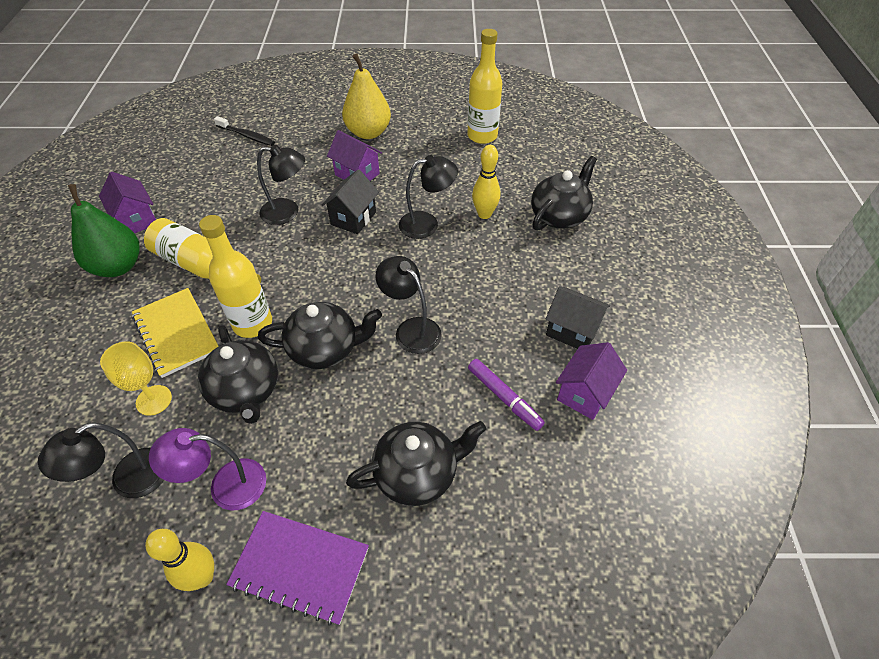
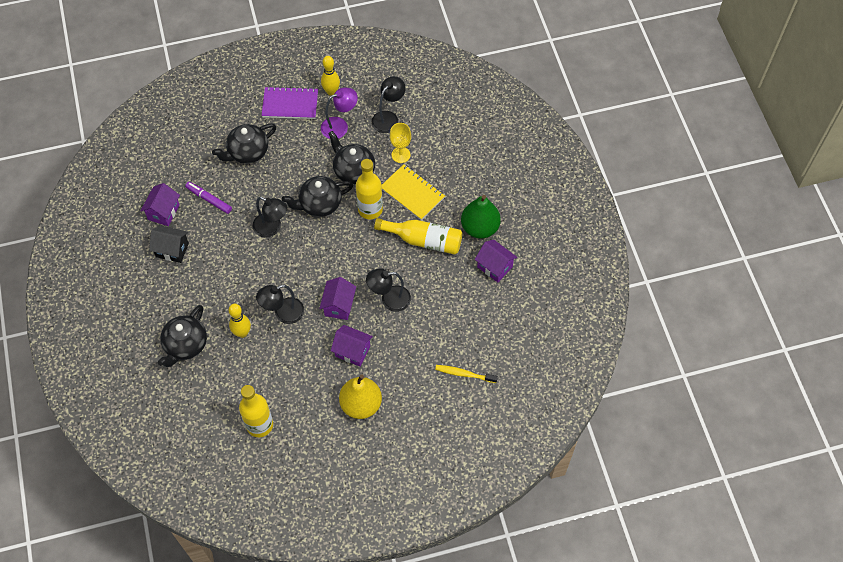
camera: 165 degrees right, 10 degrees up
black toothbrush [214,116,275,146] -> yellow toothbrush [435,365,498,383]
black house [322,169,379,234] -> purple house [319,277,356,320]

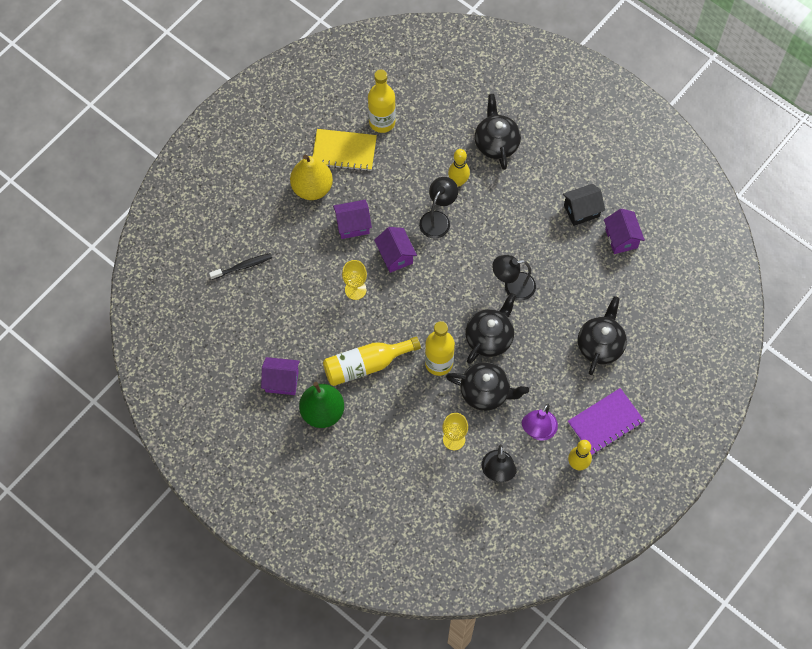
camera: 145 degrees right, 5 degrees up
purple marker [185,182,232,214] -> none
black lamp [366,268,411,312] -> yellow goblet [342,260,367,300]
yellow notebook [381,164,445,220] -> yellow notebook moved to [313,129,377,171]
yellow toothbrush [435,365,498,383] -> black toothbrush [209,253,272,280]

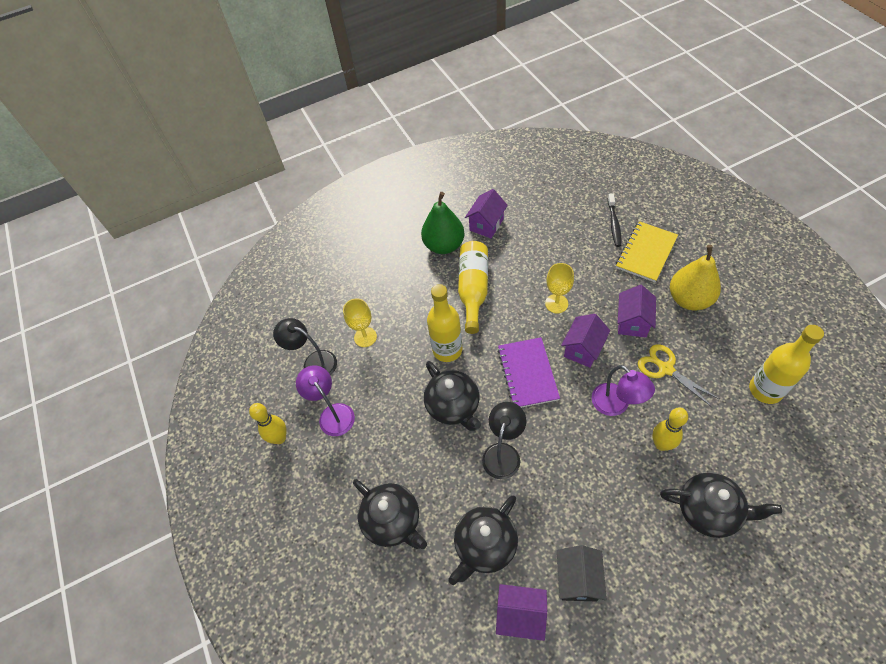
camera: 120 degrees right, 10 degrees down
yellow notebook [313,129,377,171] -> yellow notebook moved to [616,221,678,282]
purple house [374,227,417,273] -> purple house turned 60 degrees counterclockwise [561,314,610,368]
black lamp [419,177,458,239] -> purple lamp [592,365,655,416]
black teapot [446,362,529,411] -> black teapot moved to [449,495,518,585]
purple notebook [568,388,644,455] -> purple notebook moved to [497,337,560,408]
none -> yellow scissors [638,344,719,408]

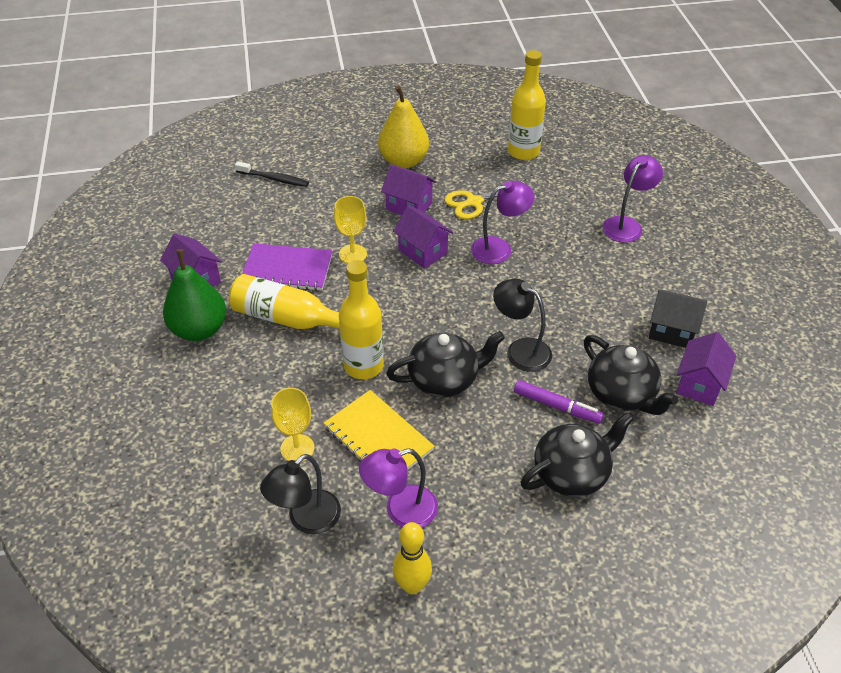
camera: 80 degrees left, 10 degrees down
purple notebook [497,337,560,408] -> purple notebook moved to [242,243,333,291]
yellow notebook [616,221,678,282] -> yellow notebook moved to [324,390,435,470]
yellow bowling pin [652,408,688,451] -> none
black teapot [660,472,782,538] -> purple lamp [603,155,663,243]
none -> purple marker [514,380,604,424]

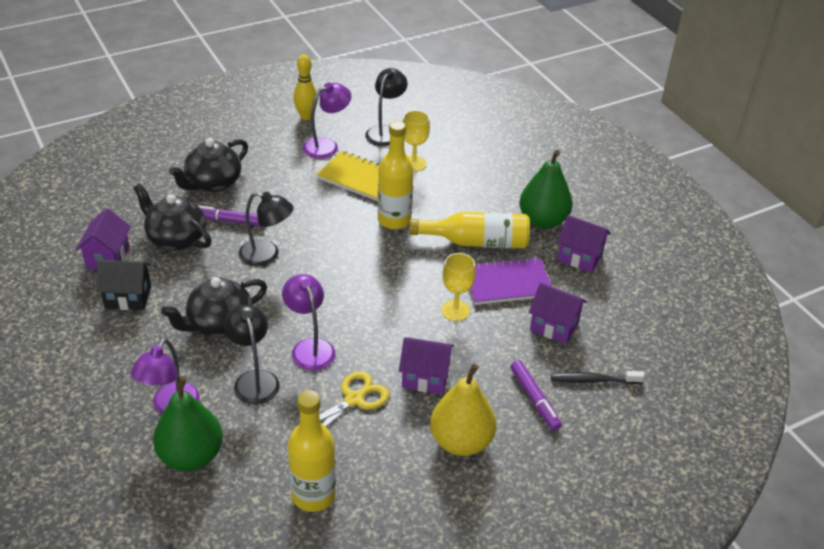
camera: 160 degrees right, 5 degrees down
black teapot [386,331,505,397] -> black teapot moved to [161,277,267,337]
purple house [393,205,453,269] -> purple house moved to [529,283,587,344]
purple lamp [471,181,535,264] -> purple lamp turned 105 degrees clockwise [282,274,335,371]
none -> green pear [153,376,223,471]
none -> black lamp [224,305,280,405]
none -> purple marker [511,360,562,431]

